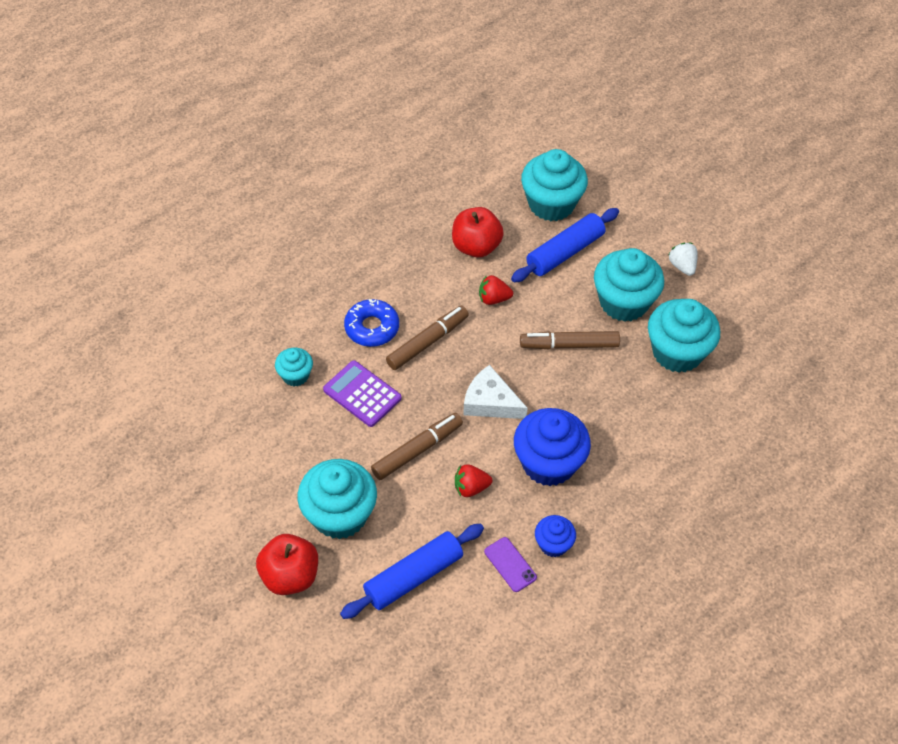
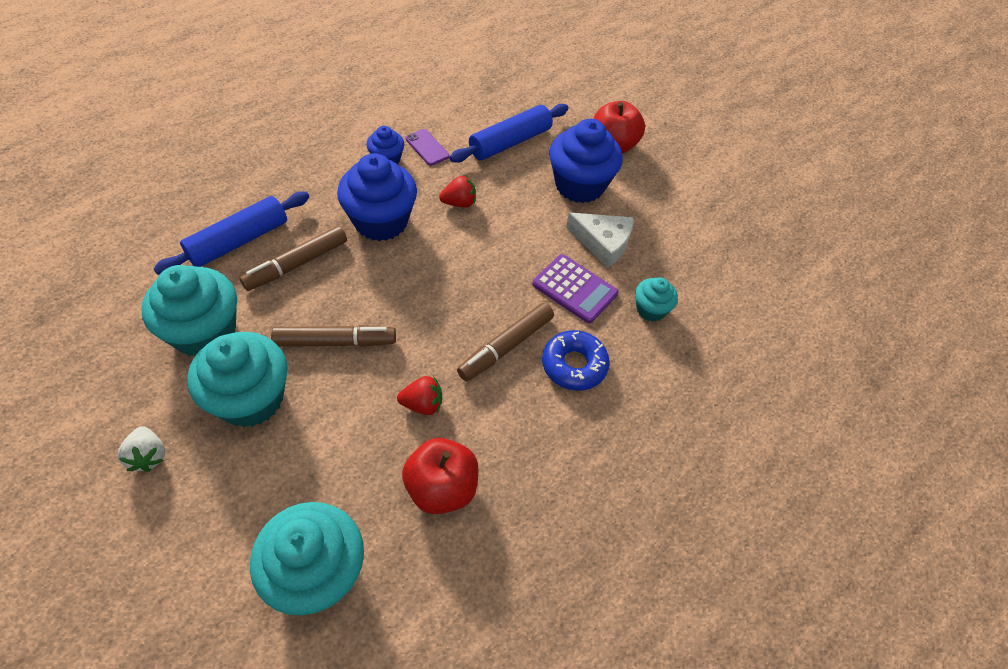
camera: 175 degrees right, 0 degrees up
turquoise cupcake [298,459,377,539] -> blue cupcake [549,119,623,203]
brown marker [371,413,463,480] -> brown marker moved to [240,226,347,291]
white cheese [463,365,528,419] -> white cheese moved to [566,213,633,268]
blue rolling pin [511,208,619,282] -> blue rolling pin moved to [154,192,309,275]

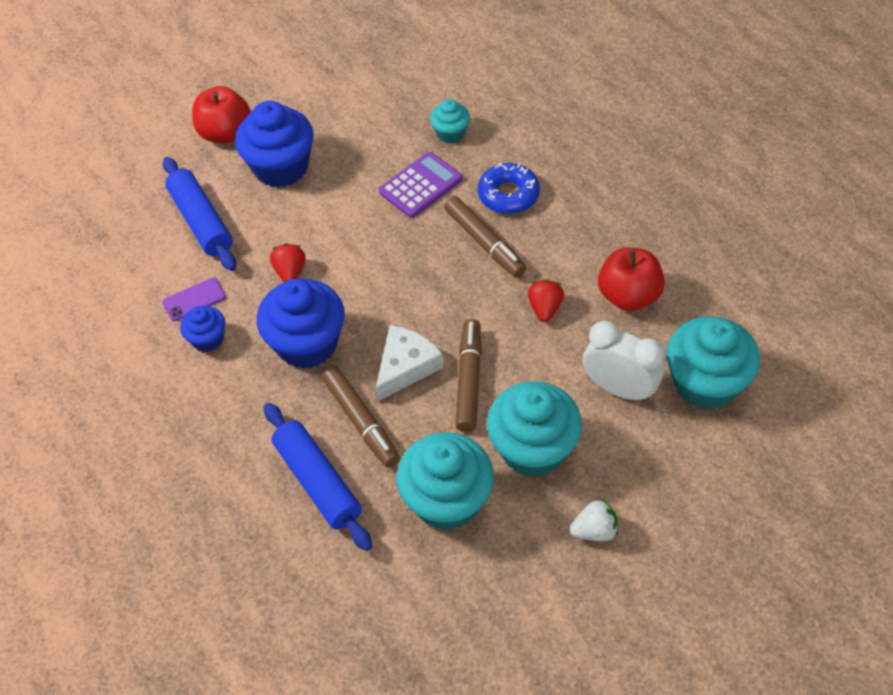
camera: 75 degrees left, 0 degrees up
white cheese [566,213,633,268] -> white cheese moved to [376,325,444,401]
none -> white clock [583,320,664,402]

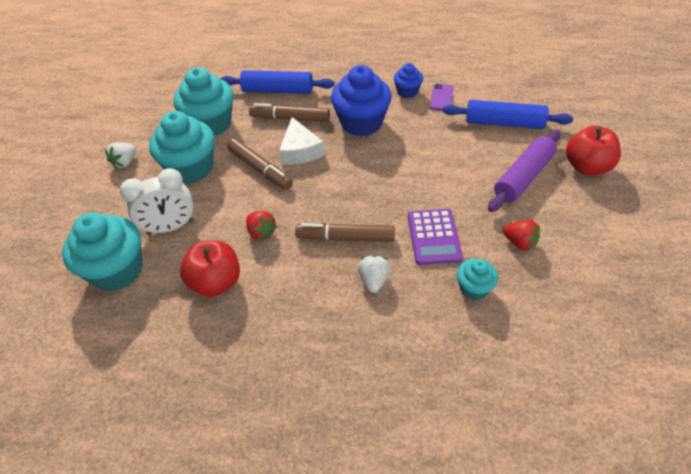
camera: 130 degrees right, 5 degrees down
blue cupcake [235,101,314,188] -> purple rolling pin [488,130,561,212]
red strawberry [270,243,306,282] -> red strawberry moved to [503,220,540,251]
blue donut [478,163,540,214] -> white strawberry [358,255,390,293]

